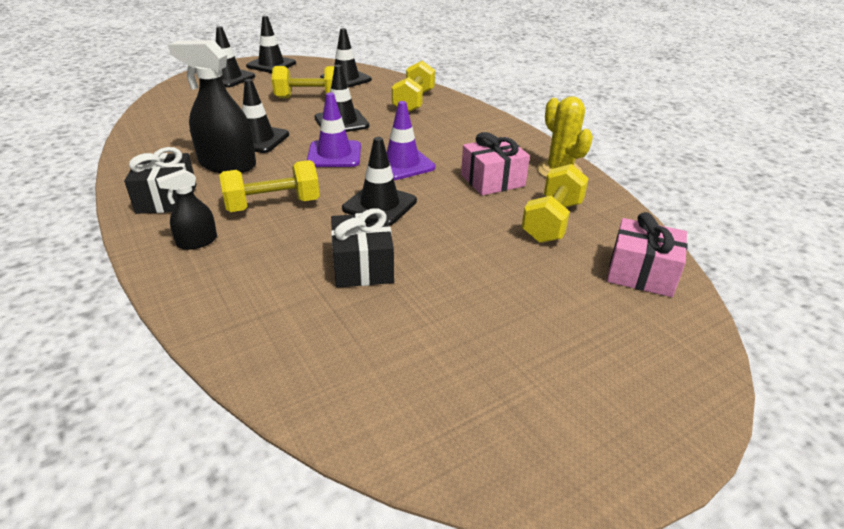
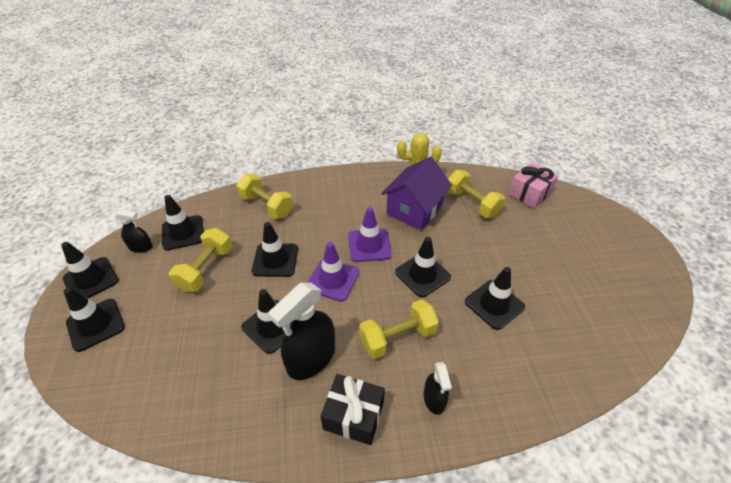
camera: 65 degrees left, 10 degrees up
yellow dumbbell [219,160,320,212] -> yellow dumbbell turned 60 degrees clockwise [359,299,439,359]
black gift [331,209,394,288] -> black traffic cone [465,267,525,330]
pink gift [461,132,530,196] -> purple house [381,157,452,230]
none -> black spray bottle [114,209,153,253]

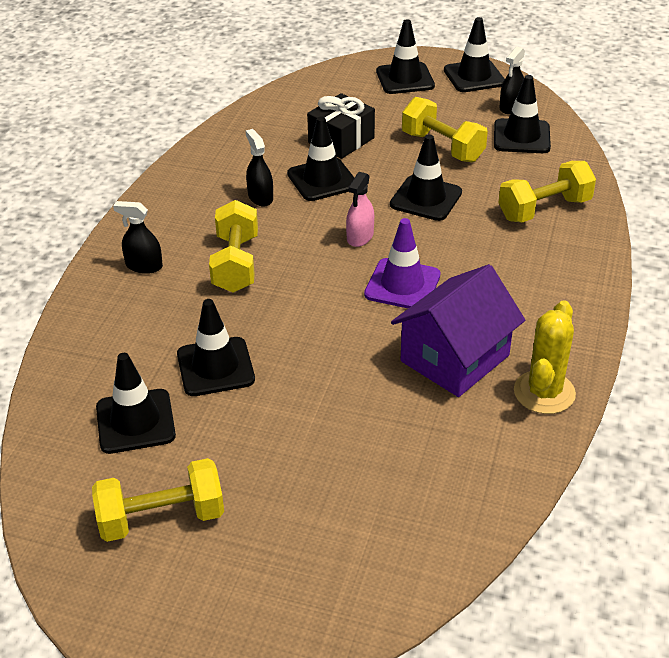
camera: 115 degrees right, 5 degrees down
black spray bottle [268,283,335,380] -> black spray bottle [246,129,273,206], size x0.53
purple traffic cone [307,242,359,302] -> pink spray bottle [346,172,374,247]
black gift [320,374,385,445] -> black gift moved to [307,93,375,159]
purple house [381,157,452,230] -> purple house turned 75 degrees clockwise [391,264,525,397]
black traffic cone [395,237,451,297] -> black traffic cone moved to [96,353,176,454]
yellow dumbbell [447,170,505,218] -> yellow dumbbell moved to [92,458,224,542]
pink gift [509,163,558,208] -> none

